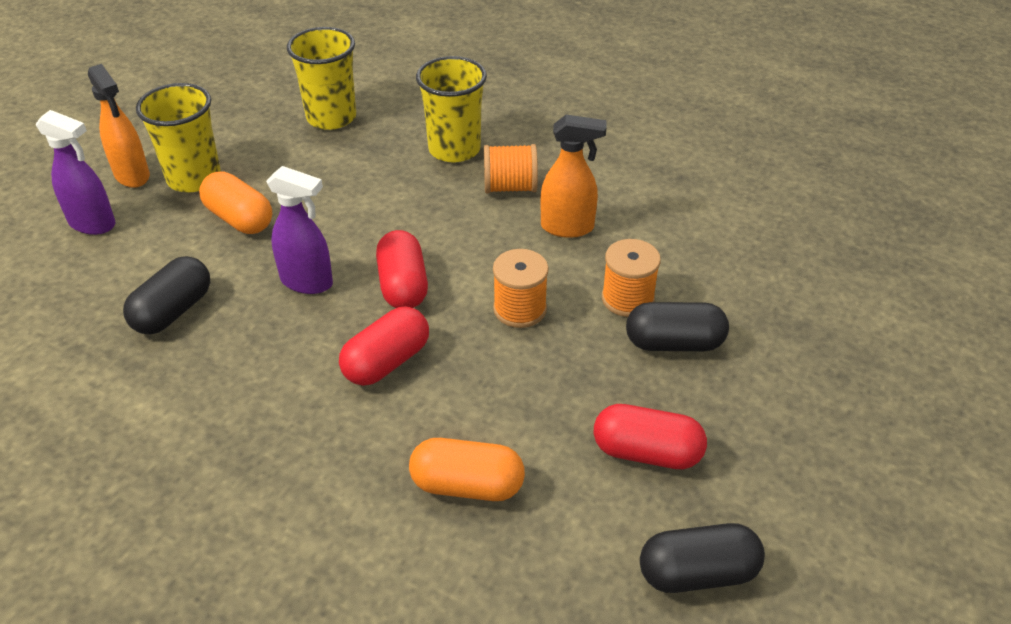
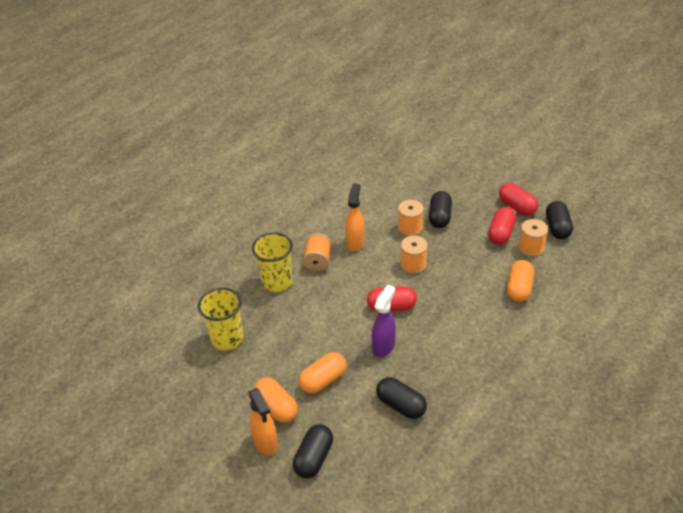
camera: 80 degrees left, 0 degrees up
purple spray bottle [36,110,116,235] -> black capsule [293,424,333,478]
orange spray bottle [88,64,150,188] -> orange spray bottle turned 90 degrees clockwise [248,388,278,455]
yellow cup [136,83,221,192] -> orange capsule [254,377,298,423]
red capsule [339,306,429,386] -> red capsule moved to [499,183,538,216]
none -> orange spool [518,219,548,257]

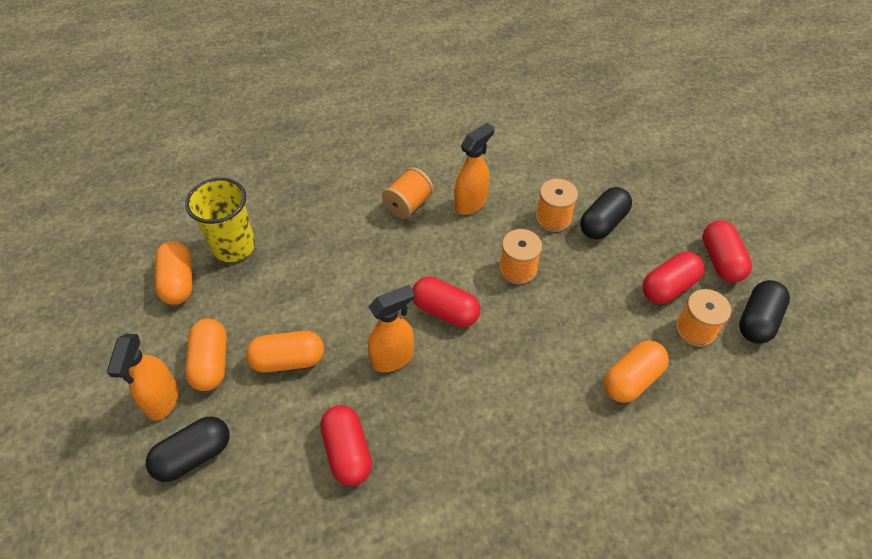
camera: 30 degrees right, 10 degrees up
yellow cup [252,232,293,292] -> none
purple spray bottle [372,285,396,357] -> orange spray bottle [368,285,415,372]
black capsule [376,377,427,419] -> red capsule [320,405,372,486]
none -> orange capsule [155,241,193,305]

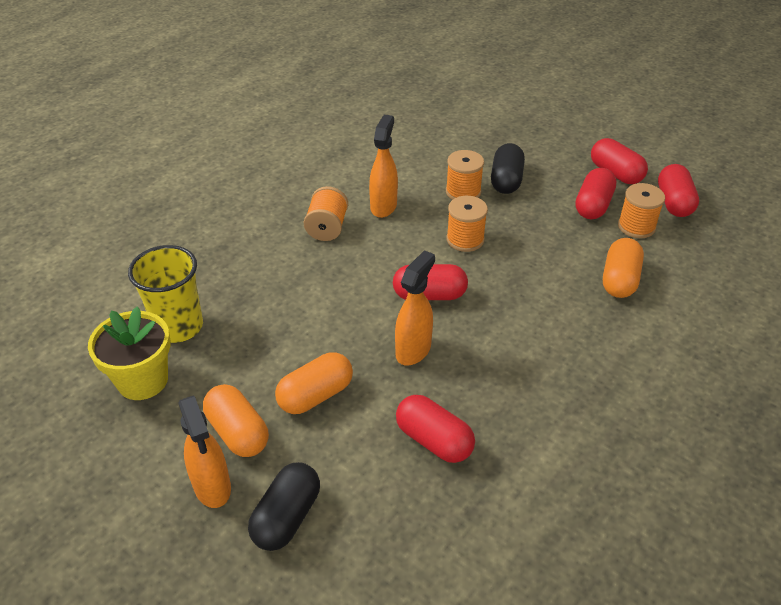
camera: 30 degrees left, 10 degrees down
orange capsule [155,241,193,305] -> yellow flower pot [88,306,171,400]
black capsule [739,280,790,343] -> red capsule [658,164,699,217]

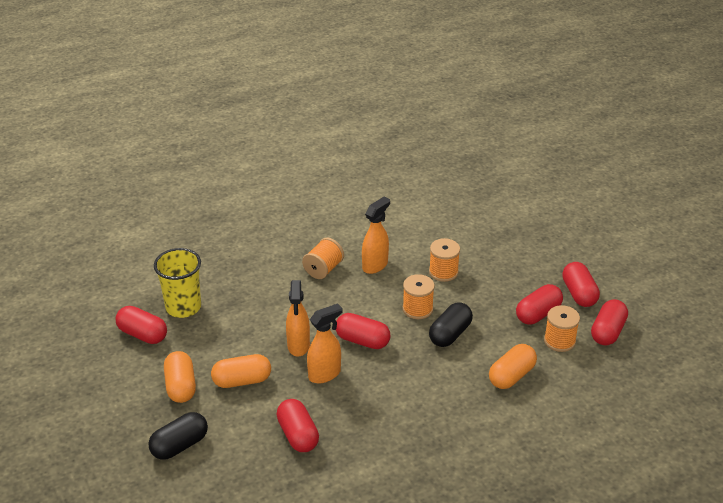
camera: 25 degrees right, 5 degrees down
yellow flower pot [88,306,171,400] -> red capsule [116,306,167,344]
orange spray bottle [178,395,231,508] -> orange spray bottle moved to [286,280,310,357]
black capsule [491,143,525,194] -> black capsule moved to [429,302,473,347]

